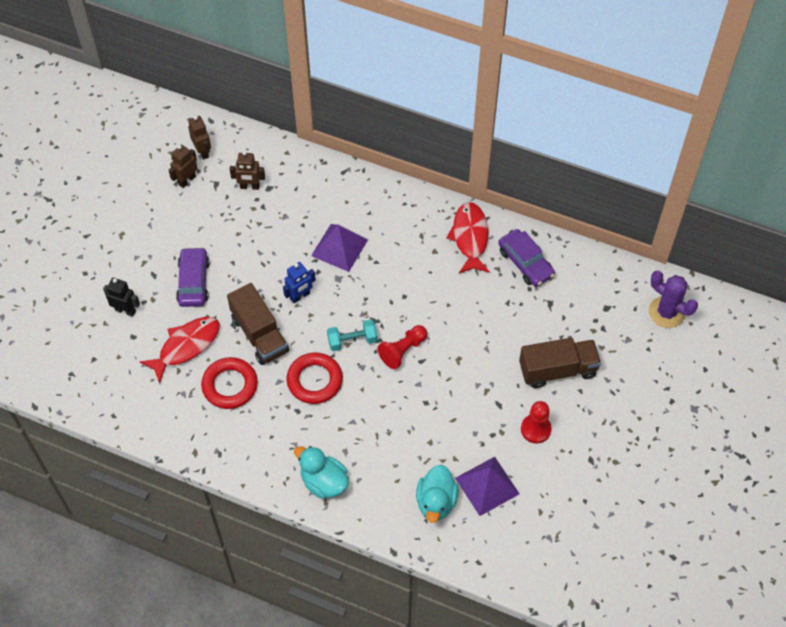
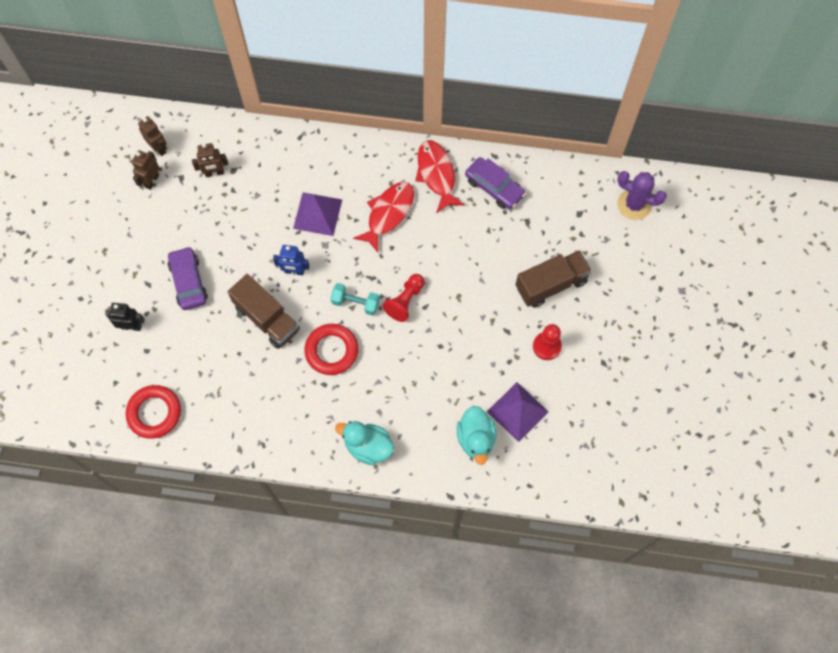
camera: 15 degrees left, 10 degrees up
red fish [139,317,220,384] -> red fish moved to [353,182,414,252]
red ring [201,357,258,409] -> red ring moved to [126,385,181,439]
blue robot [283,262,316,303] -> blue robot turned 60 degrees clockwise [273,245,309,275]
turquoise dumbbell [327,320,377,351] -> turquoise dumbbell turned 45 degrees clockwise [331,283,380,316]

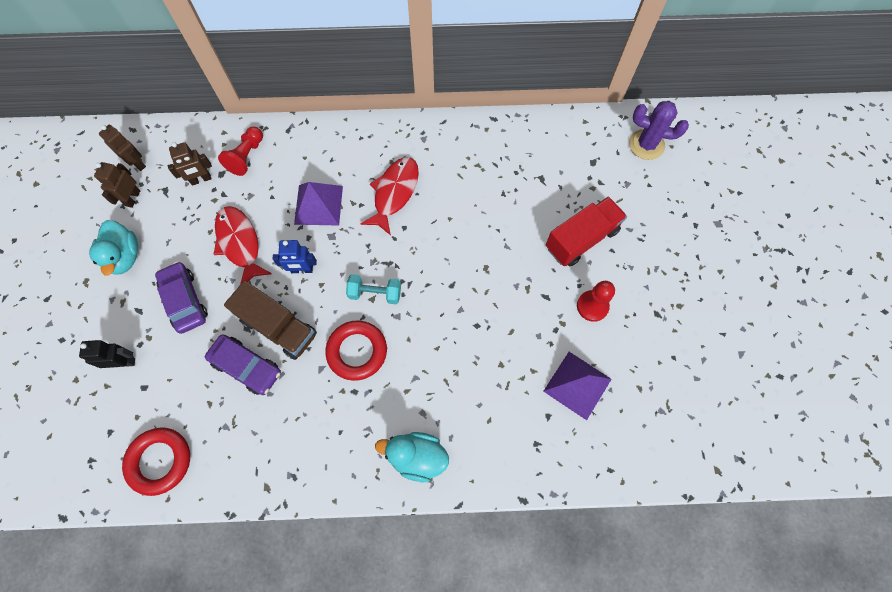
camera: 10 degrees left, 0 degrees up
red pawn [383,274,425,322] -> red pawn moved to [218,127,263,176]
red fish [415,140,465,213] -> red fish moved to [213,206,272,285]
turquoise duck [457,406,497,465] -> turquoise duck moved to [89,220,138,276]
purple car [465,157,526,209] -> purple car moved to [205,334,281,395]
brown truck [515,250,592,308] -> red truck [546,197,627,266]

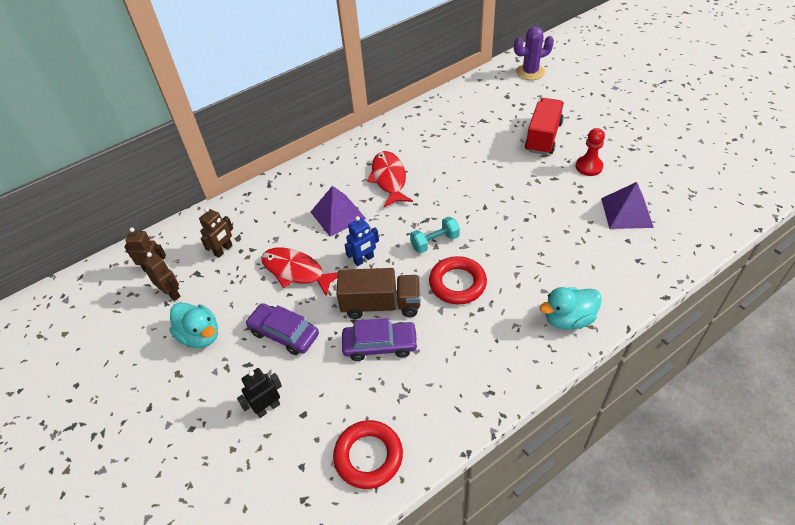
camera: 30 degrees left, 20 degrees down
brown robot [94,162,140,208] -> brown robot turned 150 degrees clockwise [142,252,180,301]
red pawn [218,127,263,176] -> none

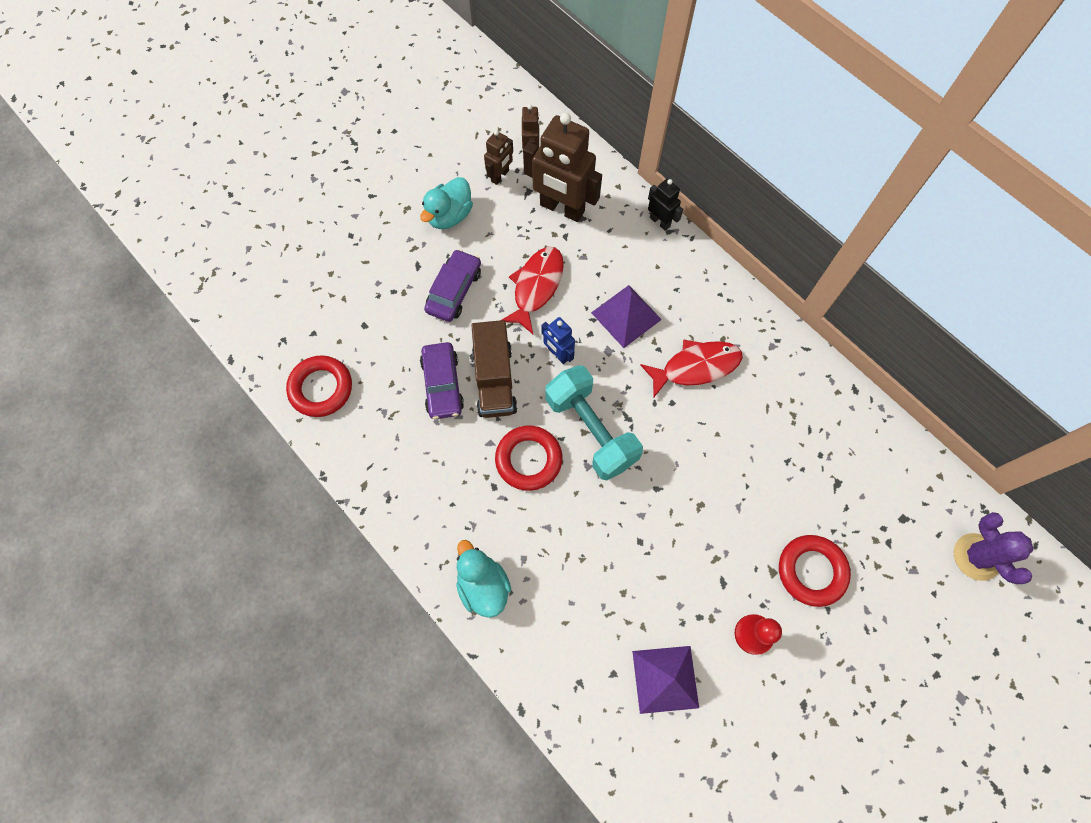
camera: 80 degrees right, 20 degrees up
brown robot [199,208,233,258] -> brown robot [523,113,602,222], size x1.99
black robot [237,368,282,418] -> black robot moved to [648,179,683,231]
turquoise dumbbell [410,216,460,253] -> turquoise dumbbell [545,365,643,480], size x1.88
red truck [525,98,564,155] -> red ring [779,535,851,607]

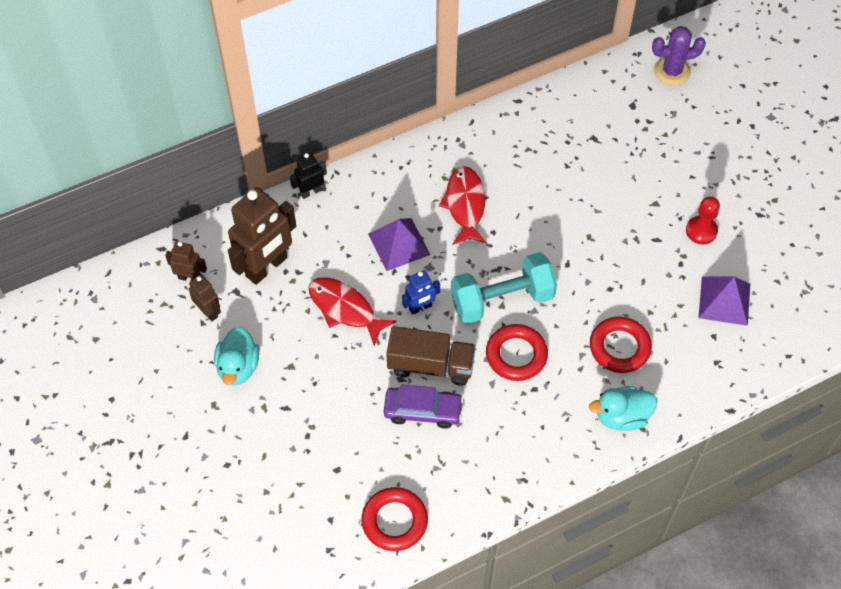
camera: 75 degrees left, 10 degrees down
turquoise duck [420,177,473,229] -> turquoise duck turned 45 degrees clockwise [214,326,259,385]
purple car [424,249,481,322] -> none
red ring [779,535,851,607] -> red ring moved to [590,316,652,373]

